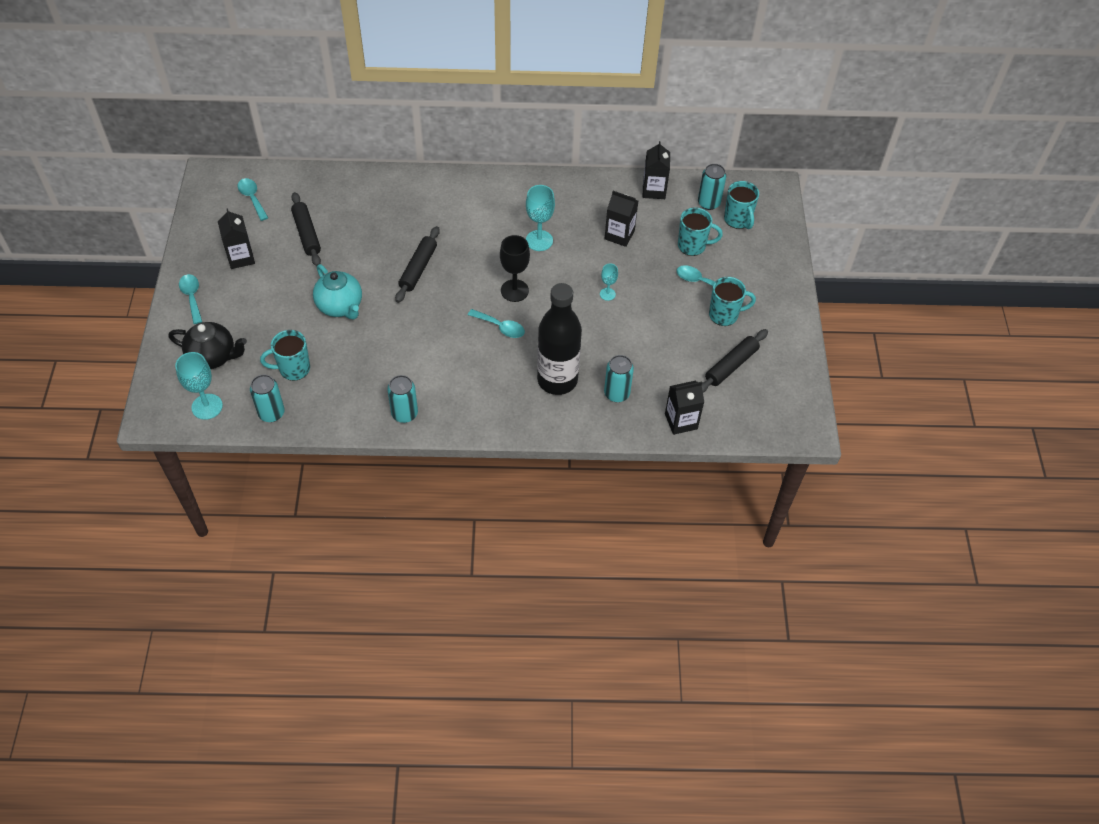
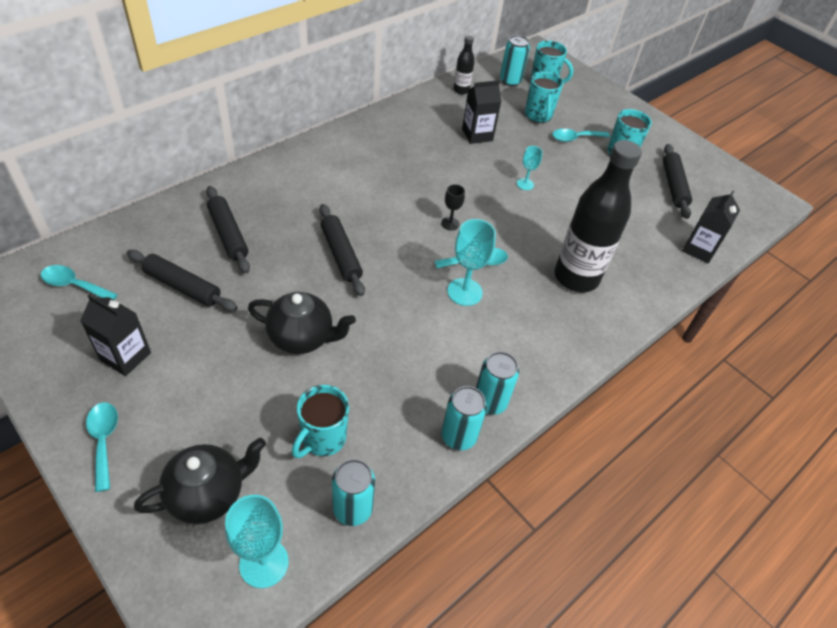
camera: 45 degrees left, 5 degrees down
turquoise spoon [179,274,202,324] -> turquoise spoon turned 45 degrees clockwise [86,403,118,492]
turquoise teapot [313,264,362,319] -> black teapot [248,292,356,354]
black goblet [500,235,530,302] -> black goblet [441,184,465,231], size x0.57
turquoise goblet [526,185,555,251] -> turquoise goblet moved to [447,219,496,306]
turquoise can [604,355,634,402] -> turquoise can moved to [441,386,487,450]
black carton [643,141,670,199] -> black bottle [453,36,475,95]
turquoise mug [678,208,723,256] -> turquoise mug turned 120 degrees clockwise [525,71,563,123]
none -> black rolling pin [206,186,250,273]

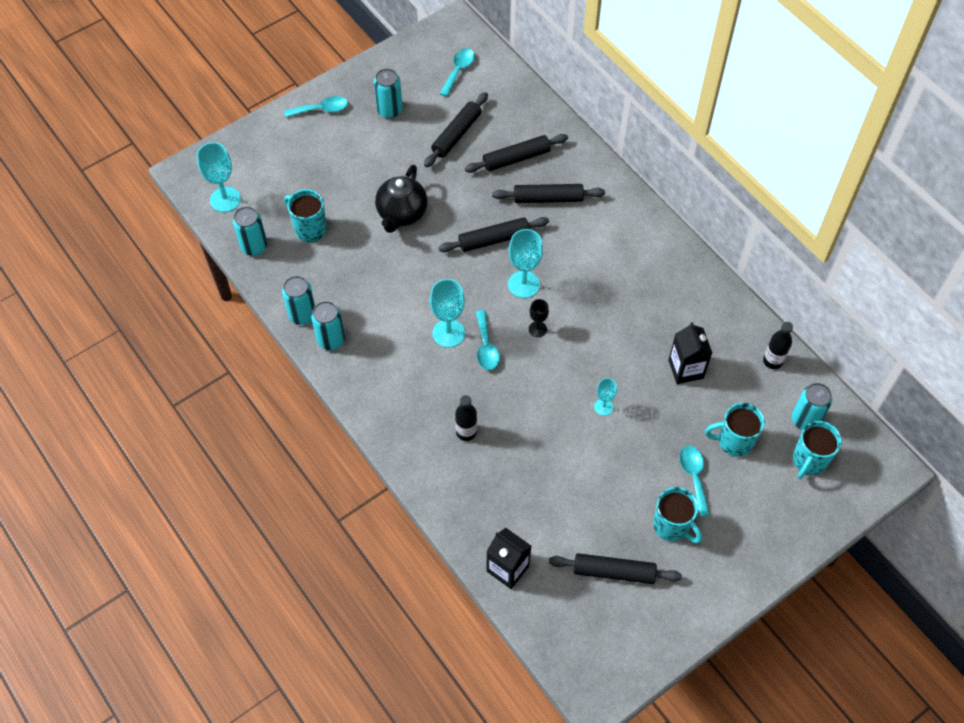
camera: 100 degrees right, 10 degrees up
black carton [80,294,151,376] -> turquoise can [374,69,403,118]
black teapot [134,438,266,524] -> none
black bottle [554,140,642,292] -> black bottle [455,395,477,441], size x0.45
none -> black rolling pin [492,184,605,203]
none -> turquoise goblet [508,229,543,298]

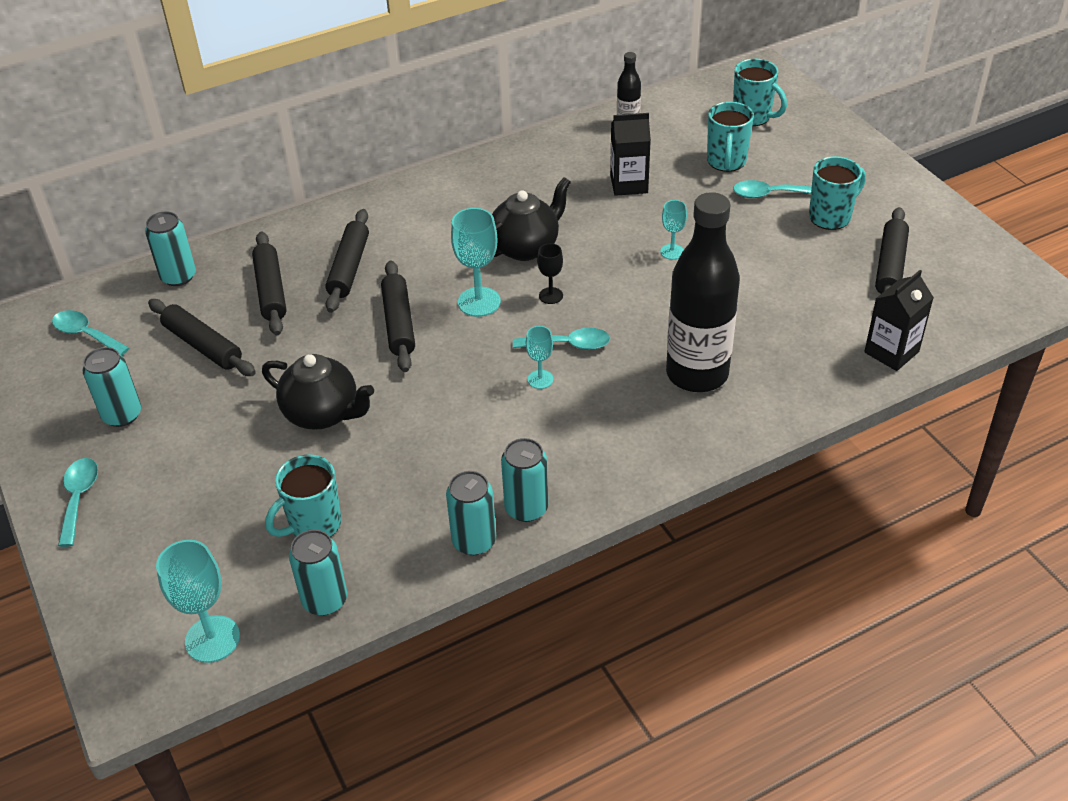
camera: 80 degrees left, 15 degrees down
turquoise goblet [430,279,465,348] -> turquoise goblet [526,326,554,389], size x0.57
black bottle [455,395,477,441] -> black bottle [666,192,740,392], size x2.21
turquoise can [792,383,832,430] -> turquoise can moved to [145,211,196,286]
none -> black teapot [492,177,571,261]

